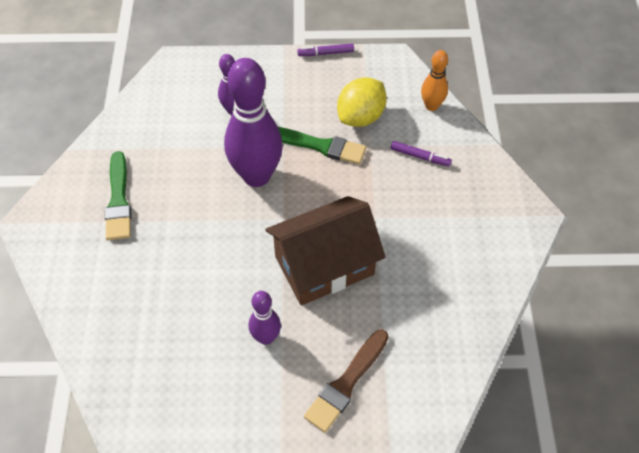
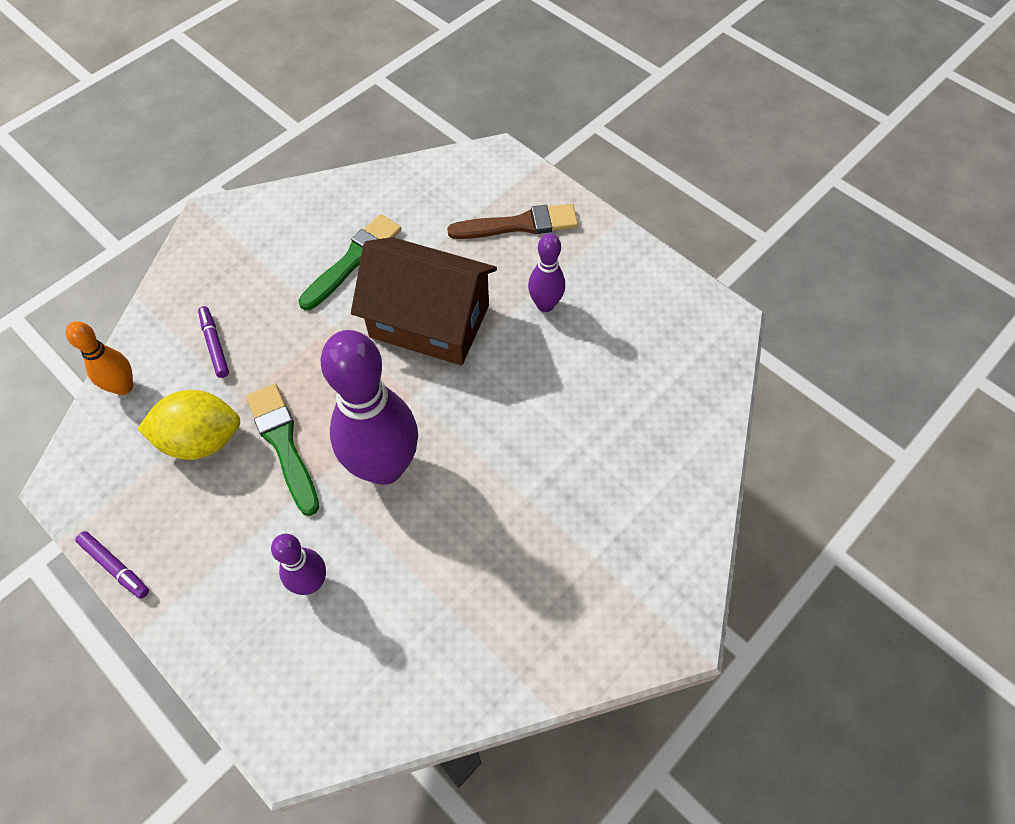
camera: 135 degrees left, 5 degrees up
green brush [105,151,131,240] -> green brush moved to [299,214,402,310]

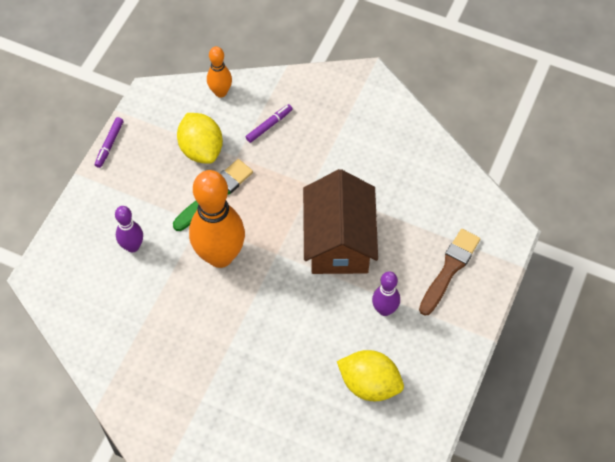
camera: 70 degrees right, 0 degrees up
green brush [299,214,402,310] -> none
purple bowling pin [321,330,418,485] -> orange bowling pin [189,170,245,268]
brown brush [447,204,578,239] -> brown brush turned 120 degrees counterclockwise [419,229,480,316]
none -> yellow lemon [337,350,404,401]

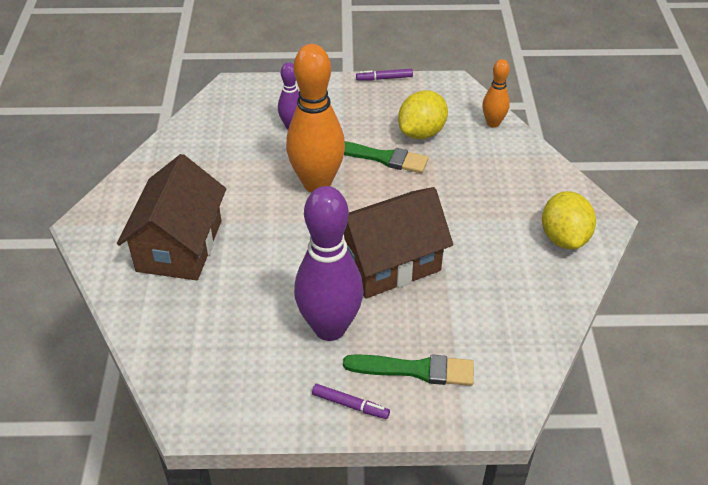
camera: 65 degrees right, 15 degrees down
purple marker [246,104,293,143] -> purple marker moved to [312,384,390,419]
yellow lemon [337,350,404,401] -> yellow lemon moved to [542,191,596,249]
purple bowling pin [372,271,400,316] -> purple bowling pin [294,186,363,341], size x2.00
brown brush [419,229,480,316] -> green brush [343,354,474,386]
none -> brown house [117,154,226,280]

